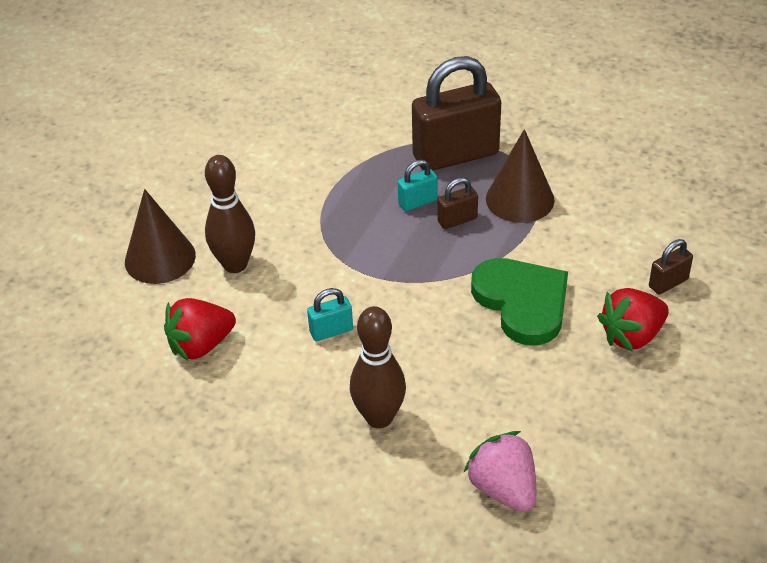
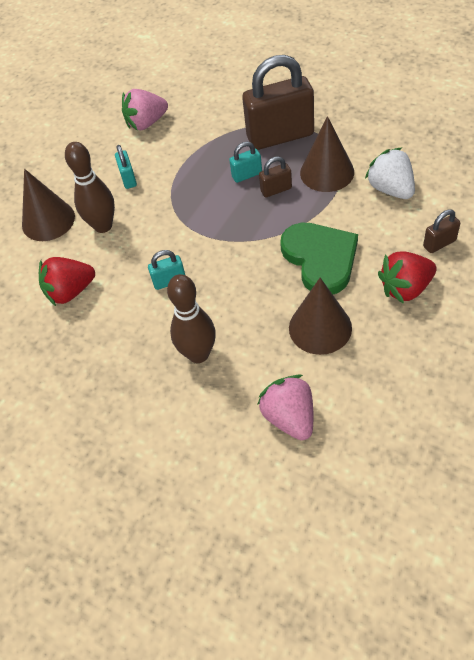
camera: 10 degrees right, 10 degrees up
none -> turquoise padlock [115,145,137,189]
none -> pink strawberry [122,89,168,130]
none -> brown cone [289,278,352,355]
none -> white strawberry [365,147,415,199]

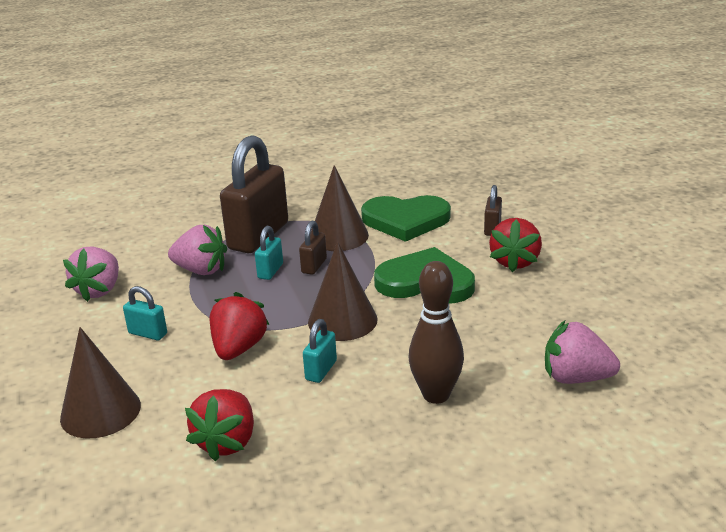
camera: 55 degrees left, 25 degrees down
brown bowling pin [65,142,115,233] -> none
brown cone [289,278,352,355] -> brown cone moved to [308,241,378,341]
white strawberry [365,147,415,199] -> green heart [361,195,451,242]
none -> pink strawberry [168,225,227,275]
none -> red strawberry [209,292,269,360]

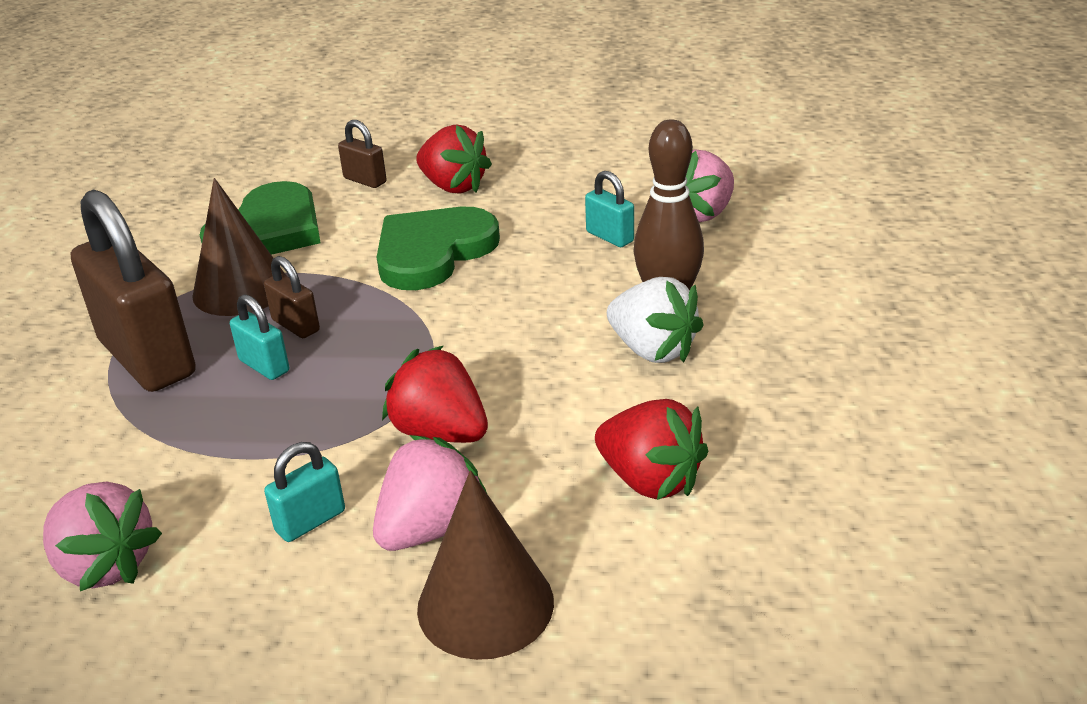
camera: 65 degrees left, 5 degrees up
pink strawberry [168,225,227,275] -> pink strawberry moved to [373,435,487,551]
turquoise padlock [303,319,337,383] -> turquoise padlock moved to [585,171,634,247]
brown cone [308,241,378,341] -> none
none -> white strawberry [607,277,704,363]

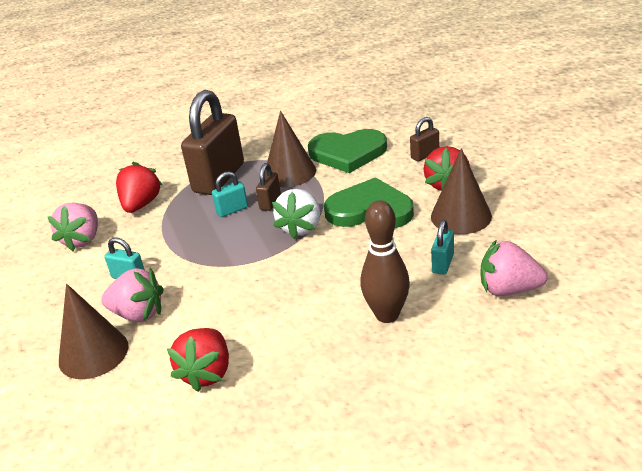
camera: 65 degrees right, 0 degrees up
turquoise padlock [230,294,289,380] -> turquoise padlock turned 45 degrees clockwise [212,171,248,217]
brown padlock [338,120,387,188] -> brown padlock turned 45 degrees clockwise [410,117,439,161]
red strawberry [382,345,488,443] -> red strawberry moved to [116,162,162,213]
white strawberry [607,277,704,363] -> white strawberry moved to [272,189,320,239]
none -> brown cone [431,148,492,234]

